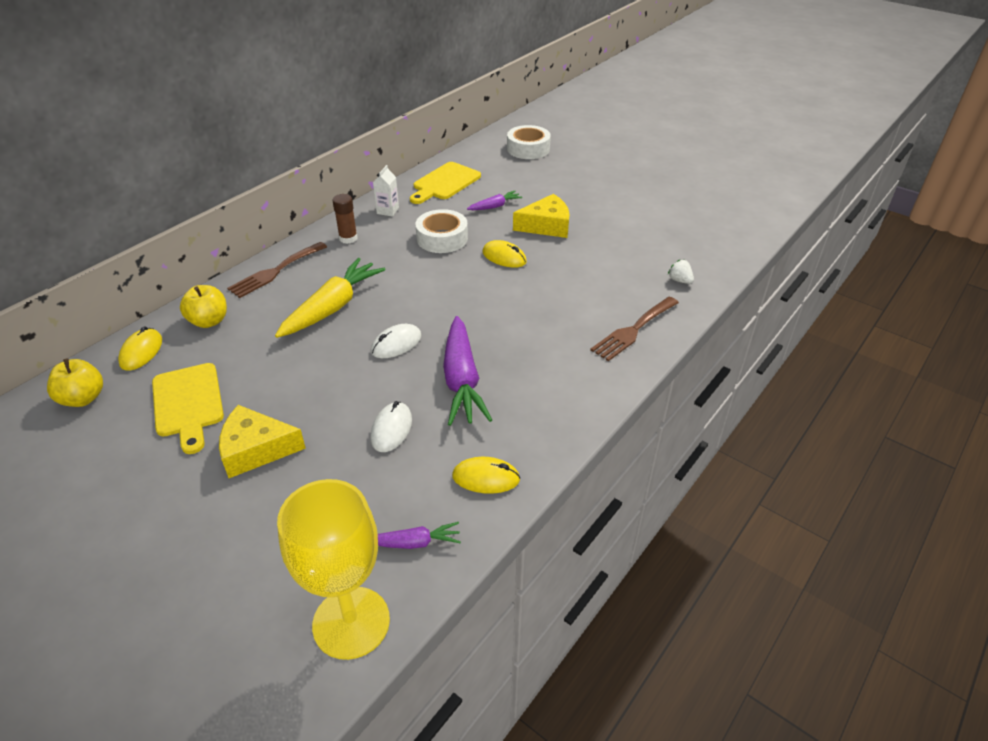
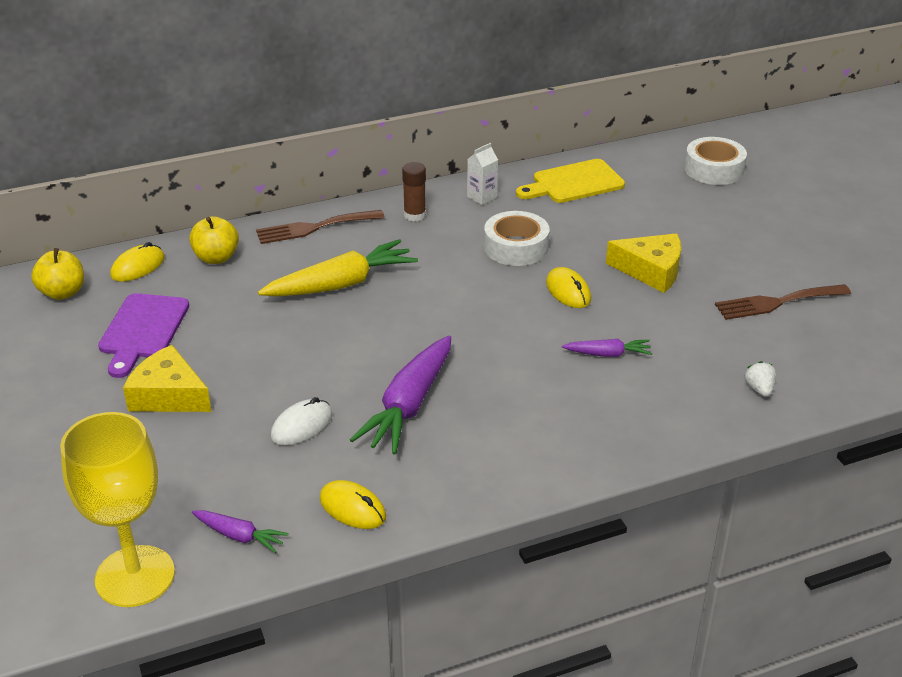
camera: 30 degrees right, 5 degrees down
yellow cutting board [152,363,224,454] -> purple cutting board [98,293,189,378]
white mouse [371,324,421,358] -> none
purple carrot [467,191,523,210] -> purple carrot moved to [562,339,652,357]
brown fork [590,297,679,361] -> brown fork moved to [715,284,851,320]

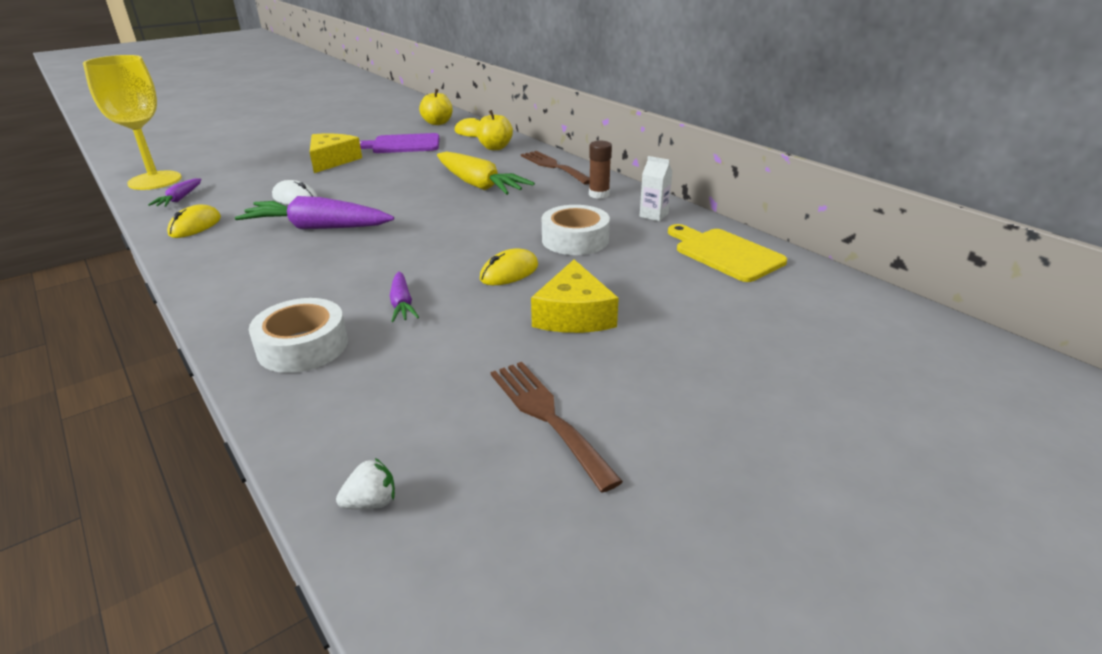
camera: 75 degrees right, 5 degrees down
white tape [684,137,747,185] -> white tape moved to [249,298,348,373]
white strawberry [744,361,776,397] -> white strawberry moved to [336,458,395,510]

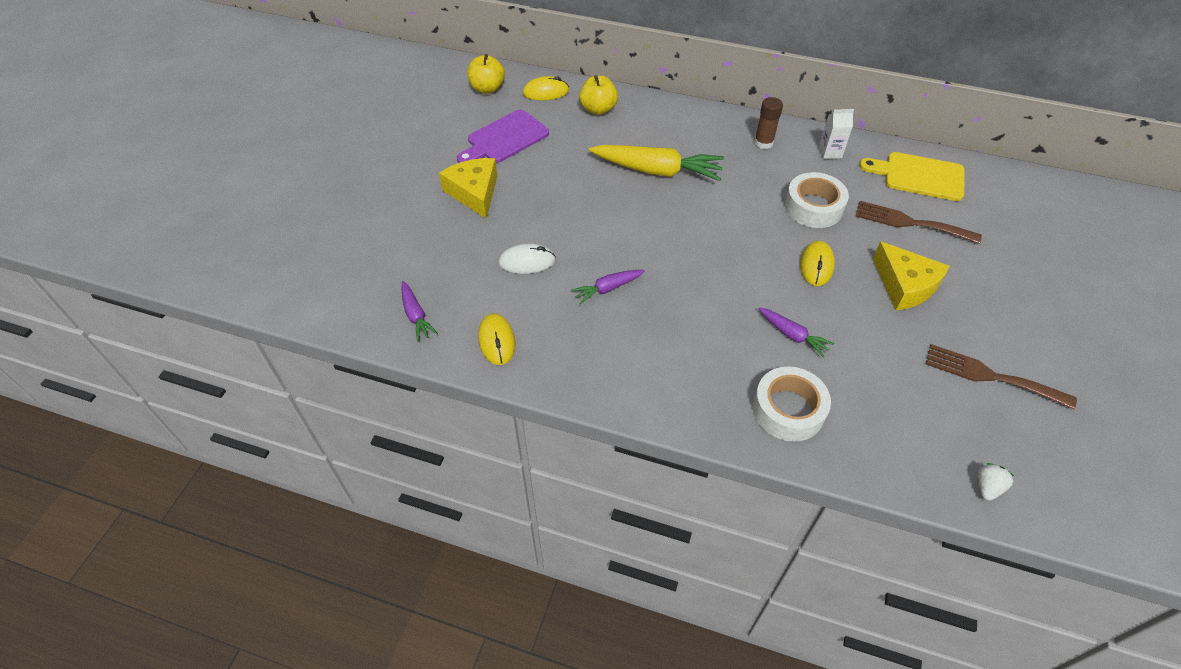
camera: 35 degrees left, 20 degrees up
yellow goblet [83,55,182,190] -> none
purple carrot [235,196,394,229] -> purple carrot [571,270,645,304], size x0.51
brown fork [521,151,590,185] -> brown fork moved to [856,201,982,244]

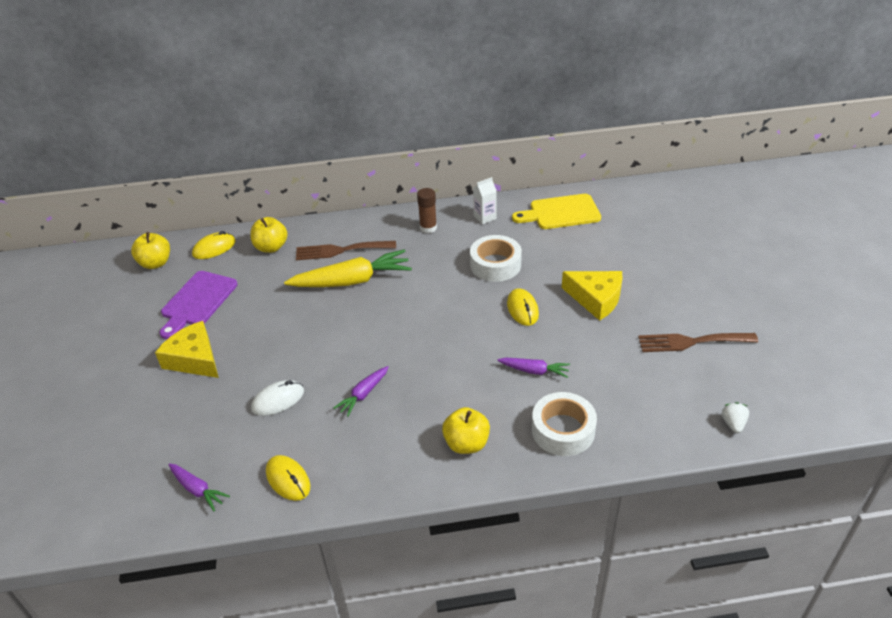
camera: 25 degrees left, 10 degrees down
brown fork [856,201,982,244] -> brown fork moved to [296,241,396,260]
none -> yellow apple [442,407,490,454]

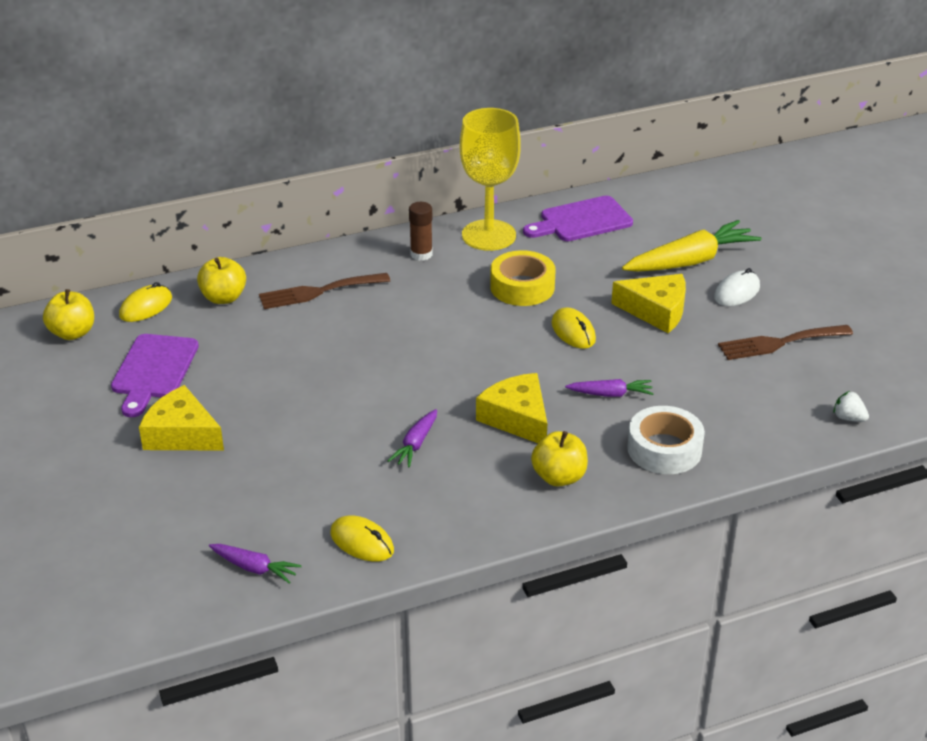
camera: 15 degrees left, 5 degrees down
white mouse [251,380,304,416] -> white mouse moved to [714,268,760,306]
yellow carrot [284,249,412,287] -> yellow carrot moved to [622,220,762,272]
white tape [470,235,522,282] -> yellow tape [490,250,555,306]
white carton [473,177,497,224] -> yellow goblet [460,108,521,251]
yellow cutting board [512,194,601,229] -> purple cutting board [523,196,633,241]
white strawberry [722,402,749,433] -> white strawberry turned 45 degrees counterclockwise [834,391,869,422]
none -> yellow cheese [476,373,547,443]

